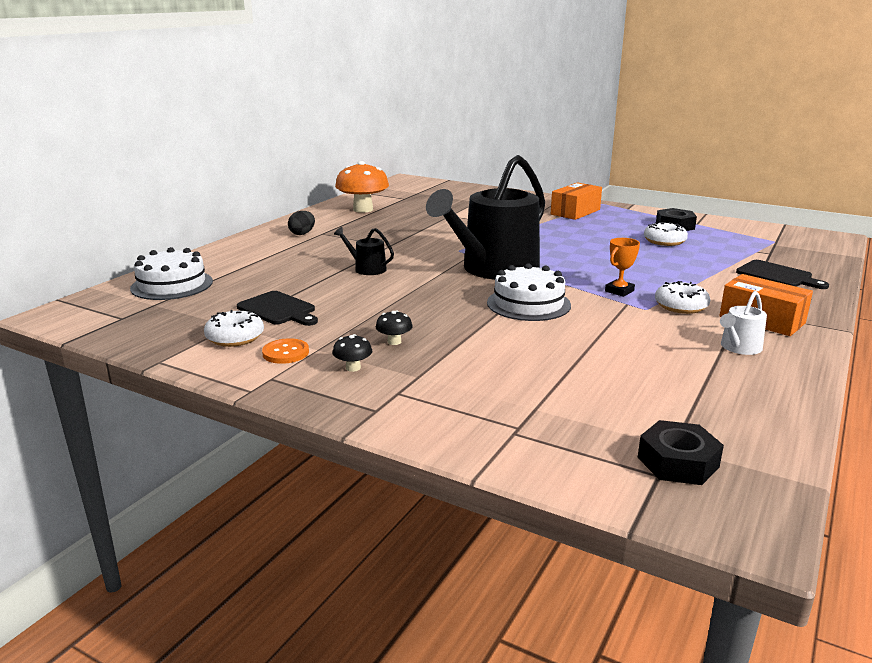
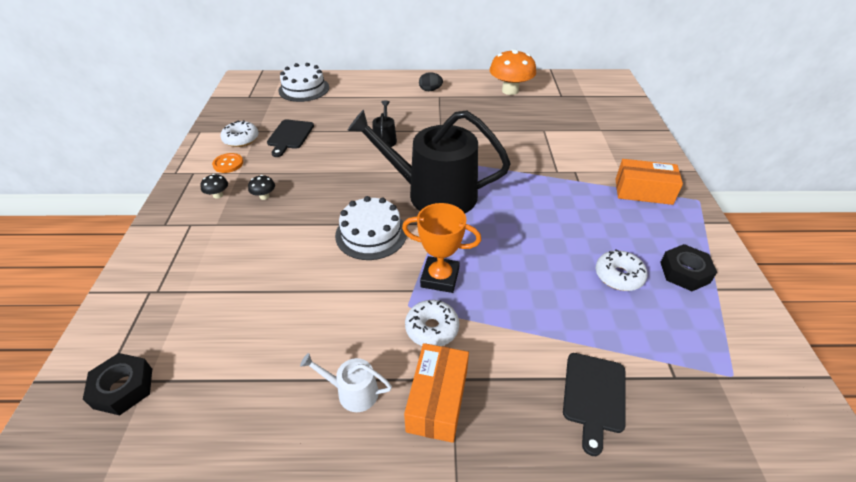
camera: 60 degrees right, 20 degrees up
orange trophy [605,238,640,297] -> orange trophy [402,203,481,293], size x1.59

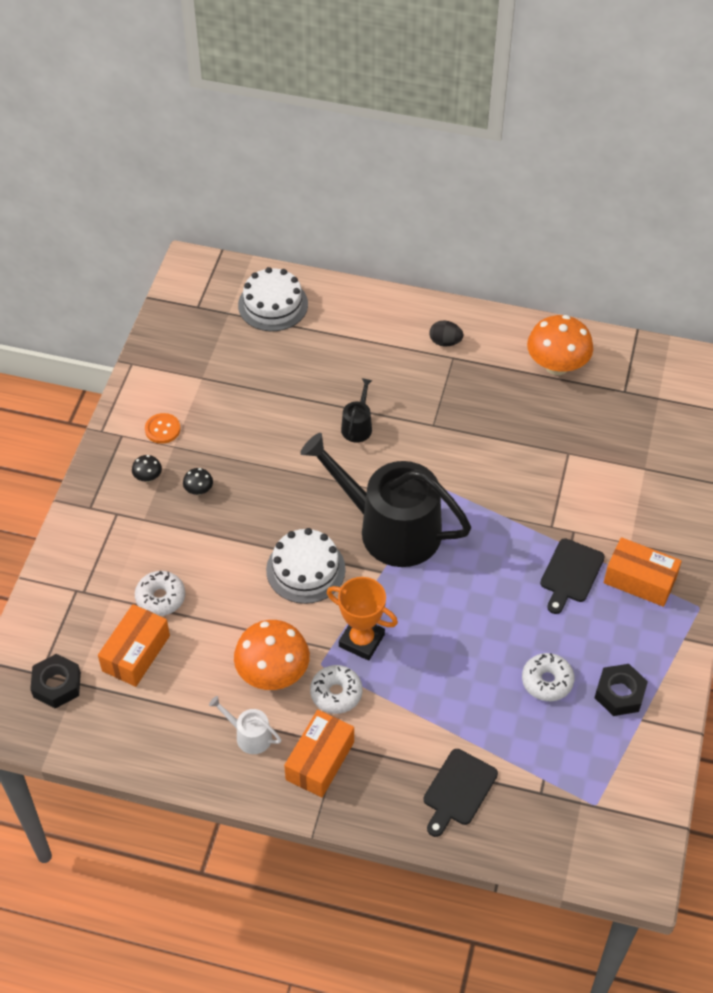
camera: 15 degrees right, 10 degrees up
white donut [221,120,259,147] -> white donut moved to [135,571,185,616]
black cutting board [267,120,314,157] -> black cutting board moved to [540,538,605,614]
none -> orange box [98,604,170,687]
none -> orange mushroom [234,620,310,690]

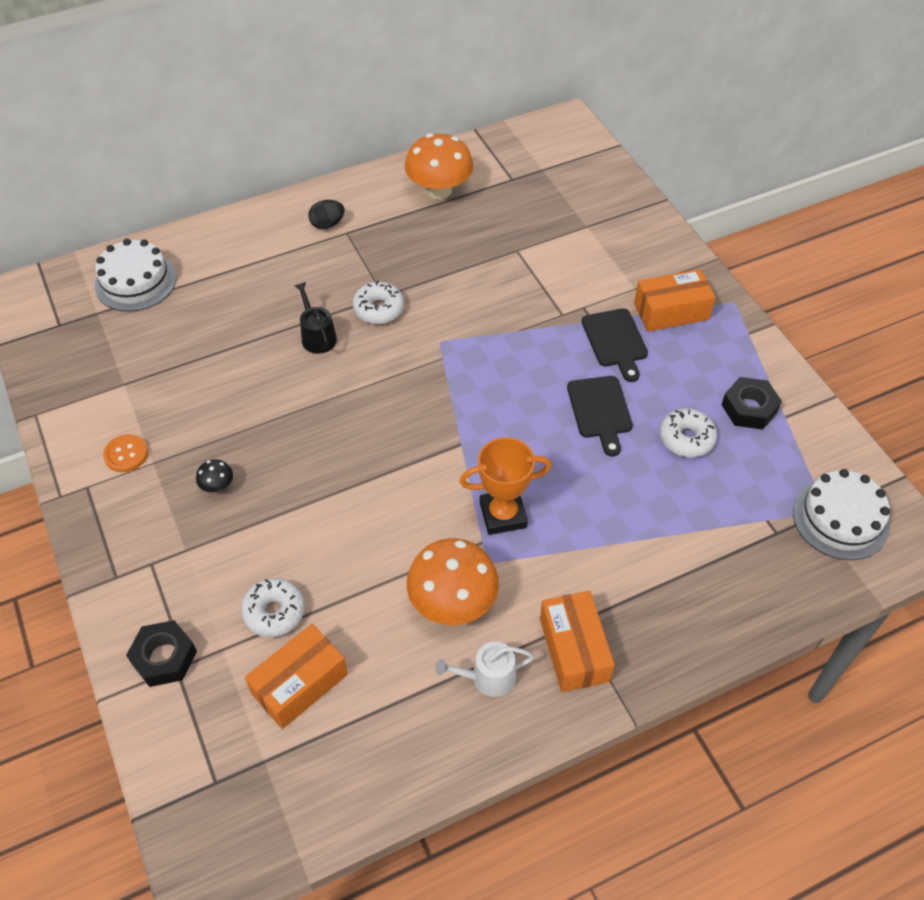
camera: 40 degrees left, 0 degrees up
black nut [30,654,81,709] -> black nut moved to [126,620,197,687]
orange box [98,604,170,687] -> orange box turned 60 degrees clockwise [245,624,348,729]
black mushroom [132,455,162,482] -> none
white cake [266,528,346,604] -> white cake moved to [793,469,890,560]
black watering can [300,433,471,567] -> none
white donut [310,665,362,714] -> white donut moved to [353,281,404,324]
black cutting board [424,749,498,837] -> black cutting board moved to [567,376,633,456]

